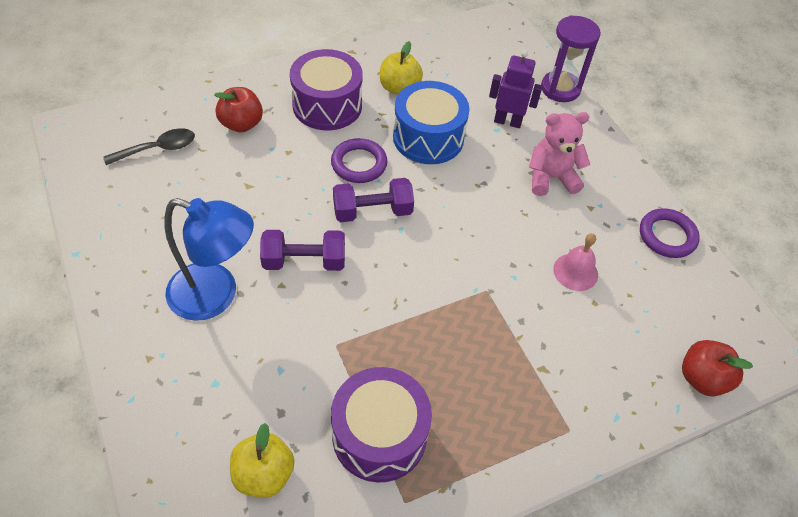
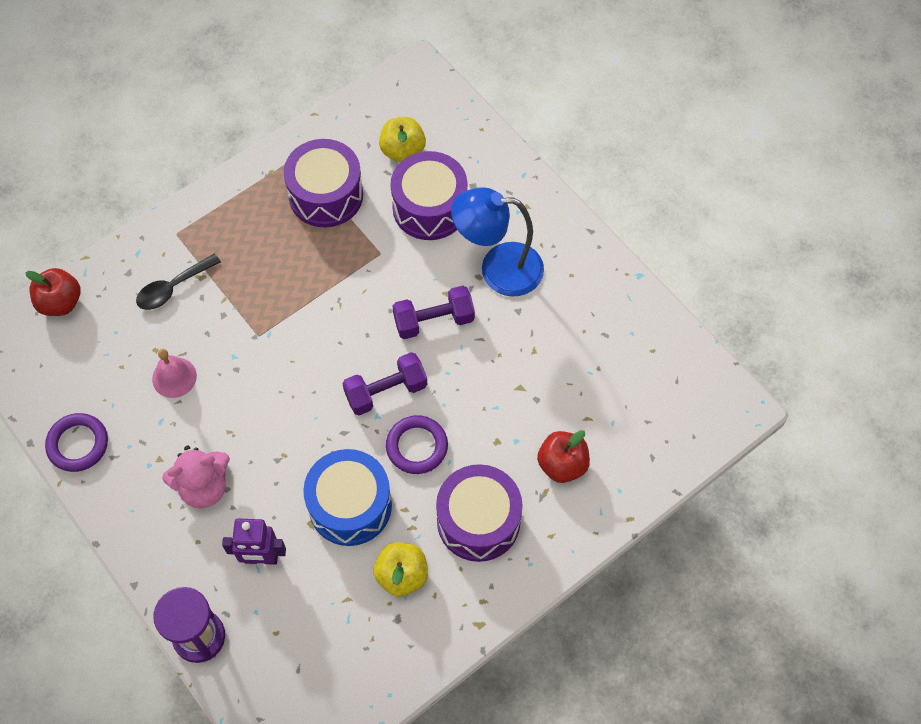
camera: 170 degrees right, 10 degrees up
black spoon [103,128,195,165] -> black spoon moved to [136,254,221,310]
none -> purple drum [390,151,467,240]

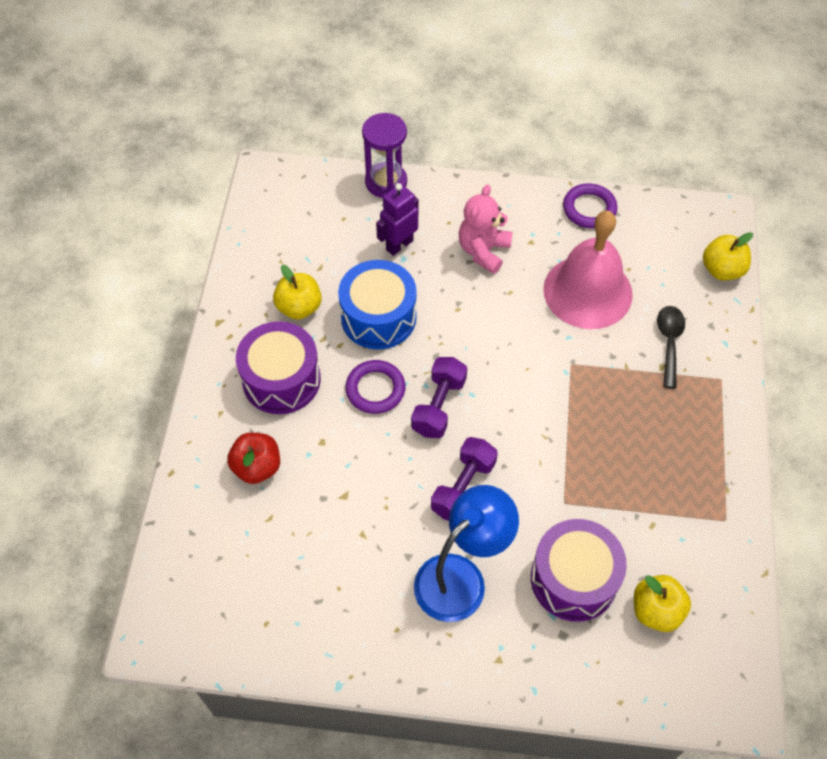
camera: 135 degrees right, 5 degrees down
red apple [25,268,81,316] -> yellow apple [703,232,753,280]
pink bell [152,349,197,398] -> pink bell [543,211,633,329], size x2.14
purple drum [284,139,363,228] -> none

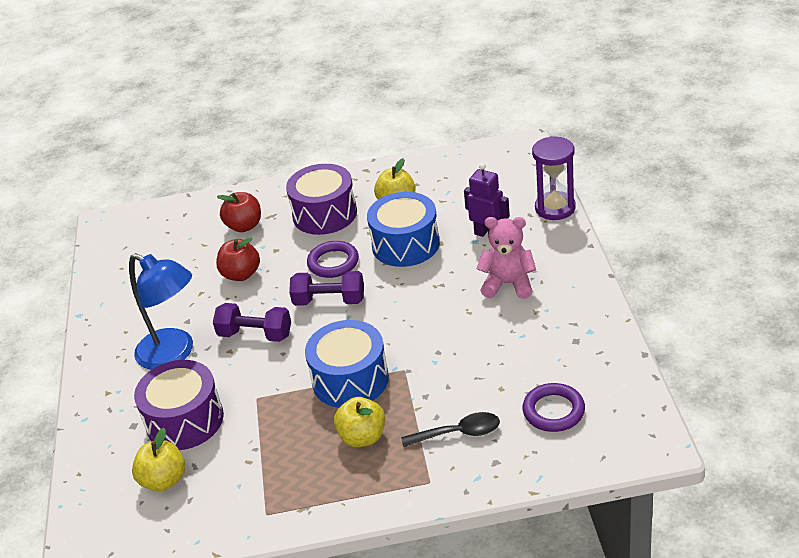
camera: 80 degrees right, 20 degrees down
pink bell [543,211,633,329] -> none
purple ring [563,183,618,228] -> purple ring moved to [522,383,585,432]
yellow apple [703,232,753,280] -> yellow apple moved to [334,397,385,447]
none -> red apple [216,237,260,281]
none -> blue drum [305,320,389,408]

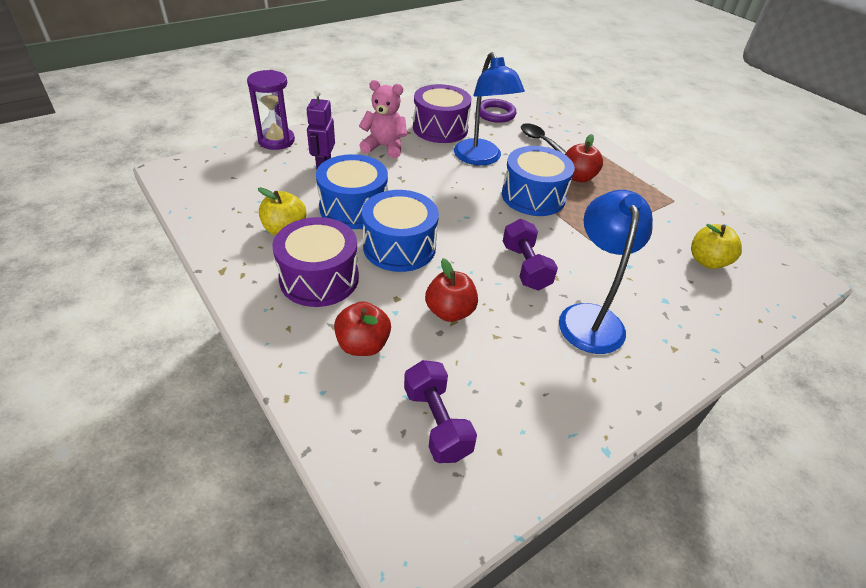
camera: 125 degrees left, 5 degrees up
purple drum [134,360,224,450] -> purple drum moved to [413,84,472,143]
purple dumbbell [289,271,364,306] -> purple dumbbell moved to [404,360,477,463]
purple ring [307,241,359,278] -> blue drum [362,190,439,272]
yellow apple [334,397,385,447] -> red apple [565,134,603,182]
pink teddy bear [476,217,536,299] -> pink teddy bear turned 120 degrees clockwise [359,80,407,158]
none -> blue lamp [454,52,525,165]

